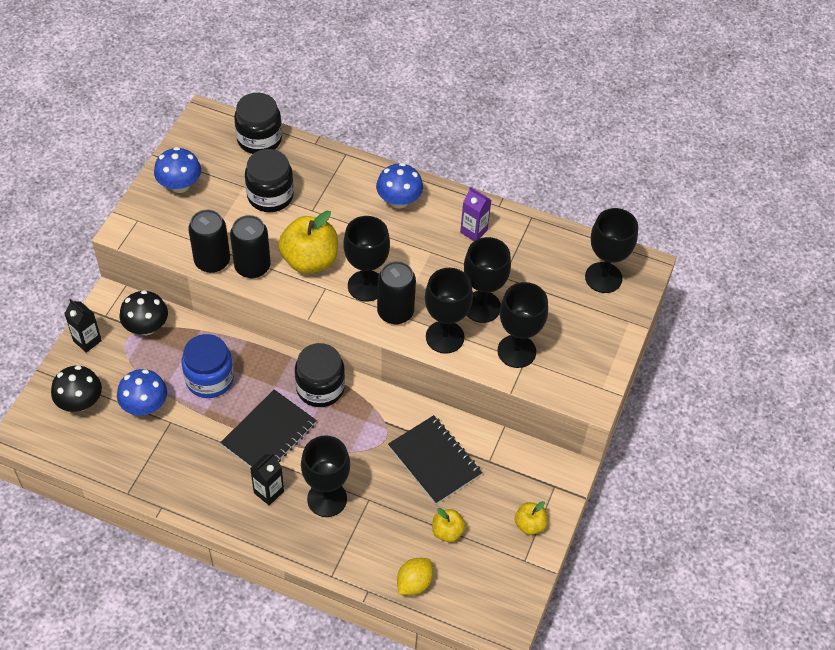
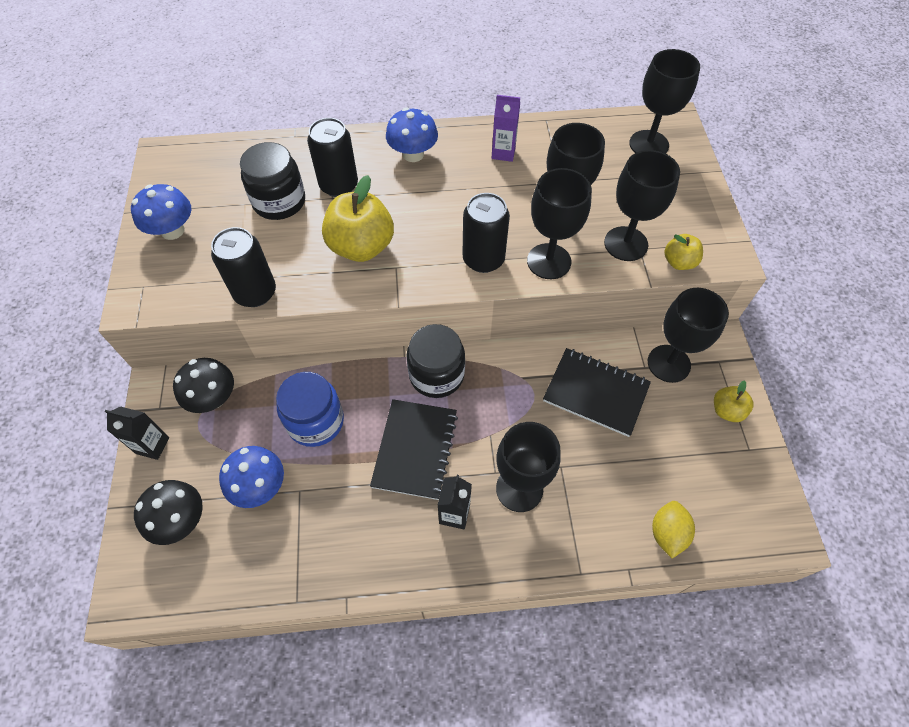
camera: 25 degrees left, 5 degrees up
black can [230,215,271,278] -> black can moved to [307,118,358,197]
black jar [234,93,282,154] -> none
black goblet [343,216,390,302] -> black goblet moved to [648,288,729,383]
yellow apple [432,508,466,542] -> yellow apple moved to [664,234,703,270]

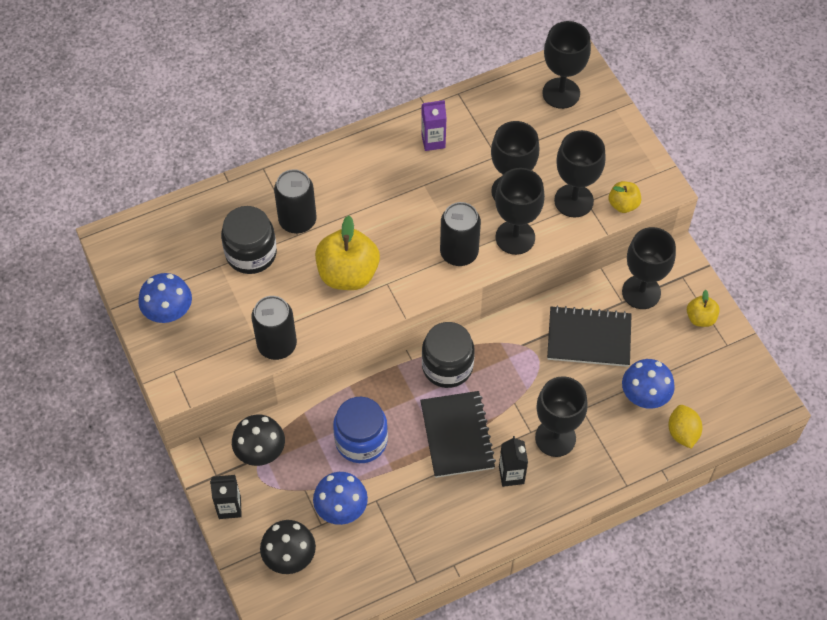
camera: 20 degrees left, 0 degrees up
blue mushroom [386,108,438,162] -> blue mushroom moved to [622,359,675,409]

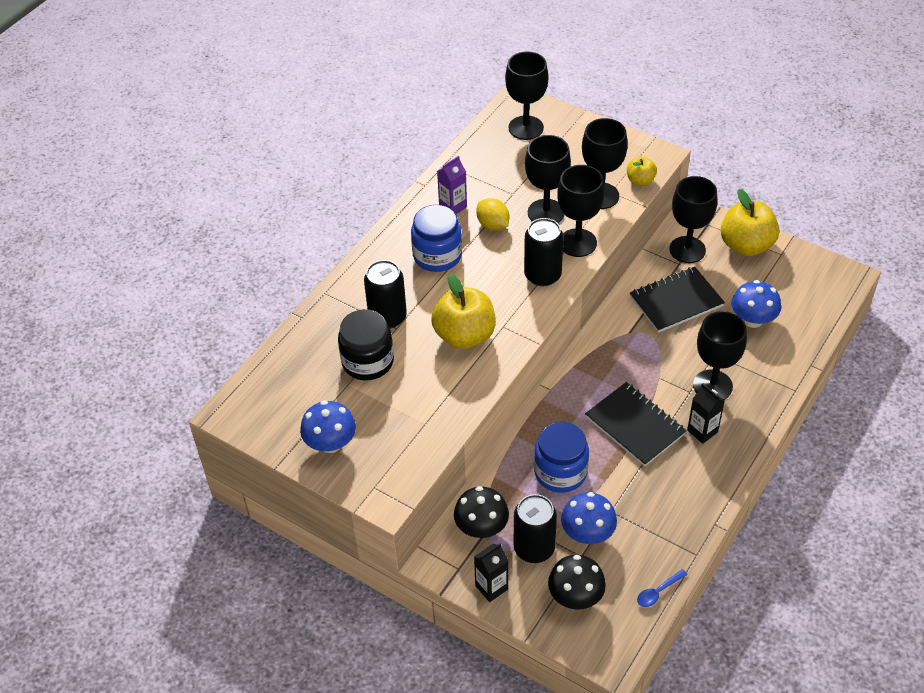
camera: 30 degrees left, 10 degrees down
black can [251,296,297,360] -> black can moved to [514,494,557,563]
black jar [422,322,475,388] -> none
yellow lemon [668,405,702,449] -> yellow lemon moved to [476,198,509,230]
yellow apple [687,290,720,327] -> yellow apple [721,189,779,256], size x1.91
none -> blue jar [411,205,462,272]
none -> blue spoon [637,569,688,607]

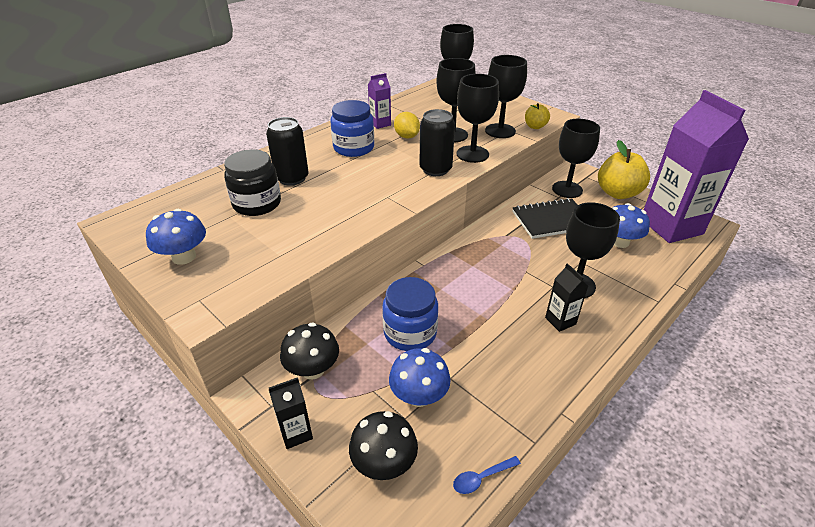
camera: 10 degrees right, 10 degrees down
yellow apple [431,274,496,349] -> none
black can [514,494,557,563] -> none
black notebook [585,382,687,466] -> none
none -> purple carton [644,90,749,243]

